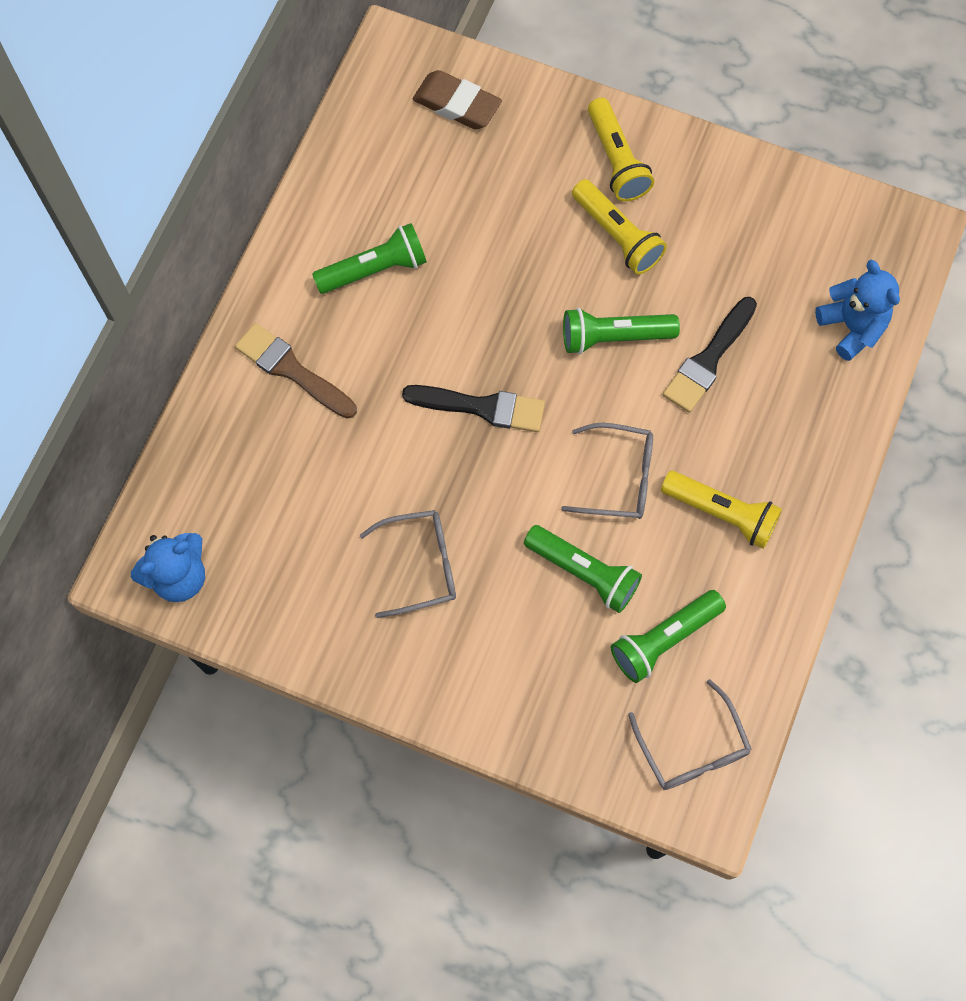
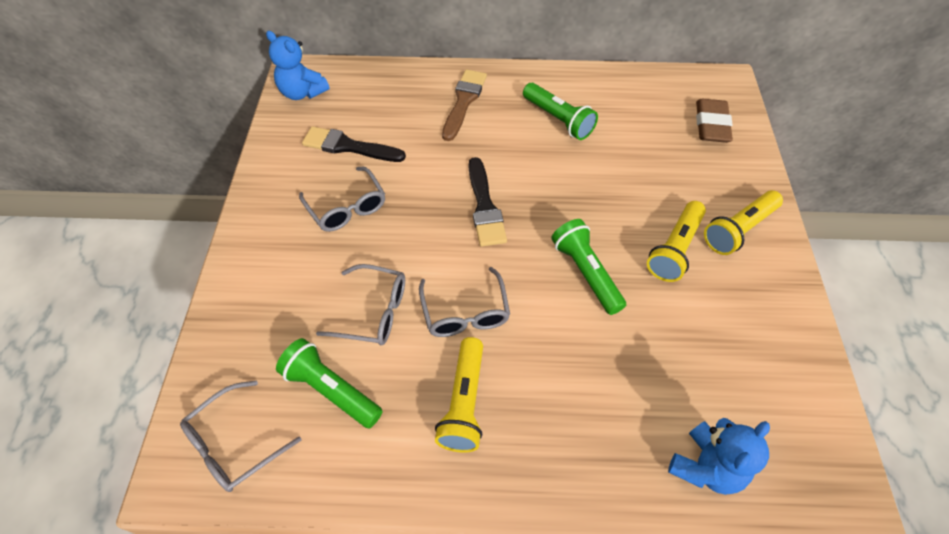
camera: 70 degrees right, 15 degrees down
green flashlight [524,525,642,613] -> grey glasses [316,264,405,345]
black brush [663,297,757,413] -> black brush moved to [302,126,406,162]

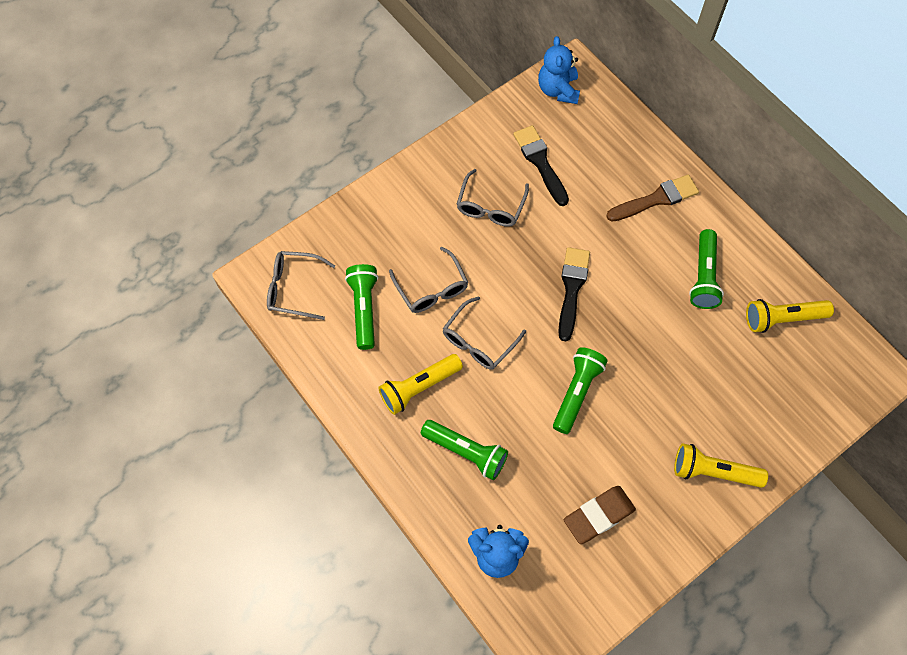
camera: 50 degrees right, 10 degrees up
black brush [469,157,507,247] -> black brush turned 150 degrees clockwise [558,247,590,341]
yellow flashlight [647,201,706,282] -> yellow flashlight moved to [746,299,834,333]
brown eraser [696,99,733,143] -> brown eraser moved to [564,486,636,544]
none -> green flashlight [421,420,508,480]

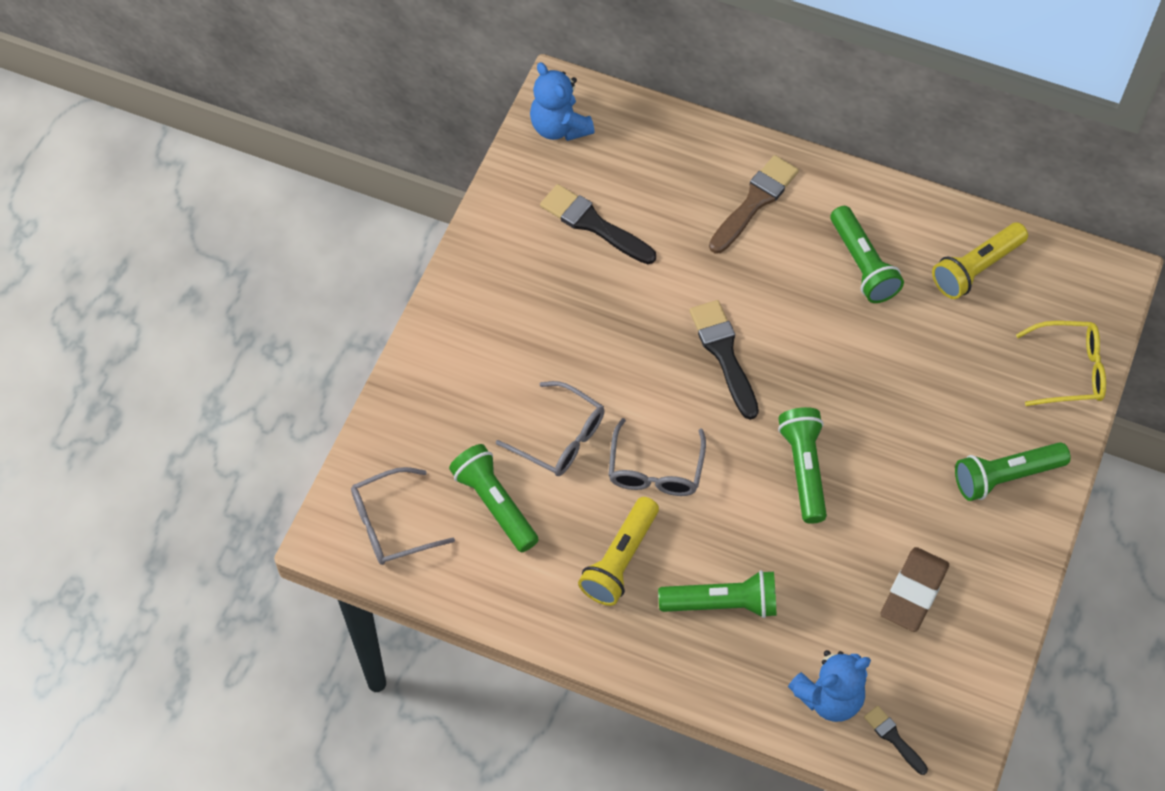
camera: 30 degrees left, 5 degrees down
grey glasses [457,169,529,227] -> none
yellow flashlight [674,443,768,488] -> green flashlight [955,442,1071,501]
none -> black brush [864,706,928,775]
none -> yellow glasses [1016,321,1106,406]

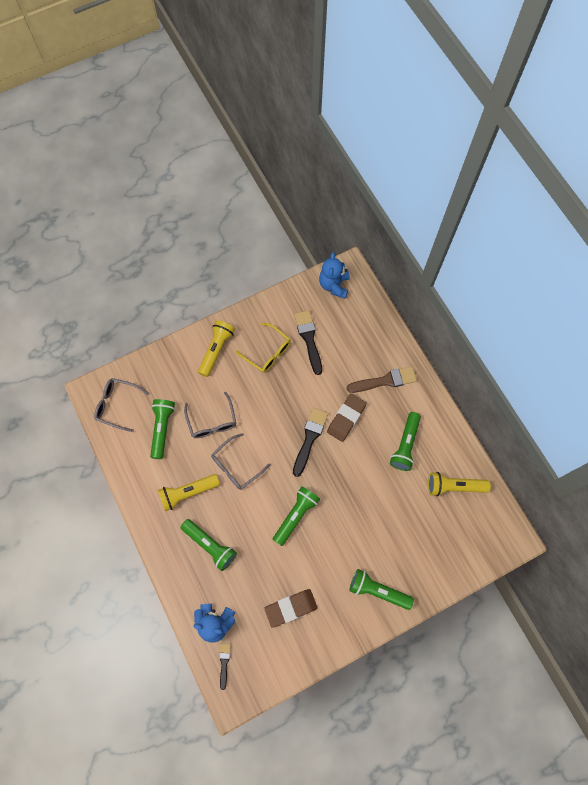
camera: 40 degrees right, 10 degrees up
yellow glasses [1016,321,1106,406] -> yellow glasses moved to [235,323,291,373]
none -> yellow flashlight [198,320,235,377]
none -> brown eraser [327,394,366,442]

